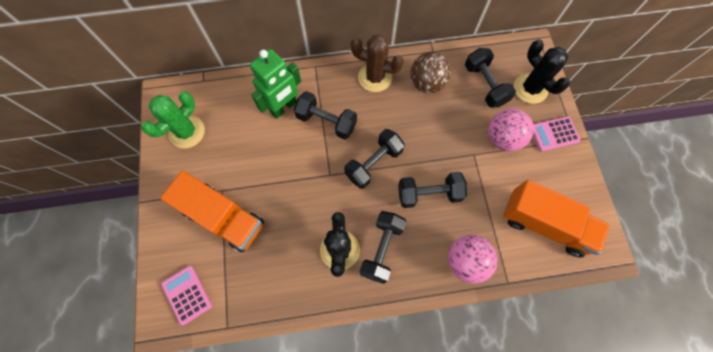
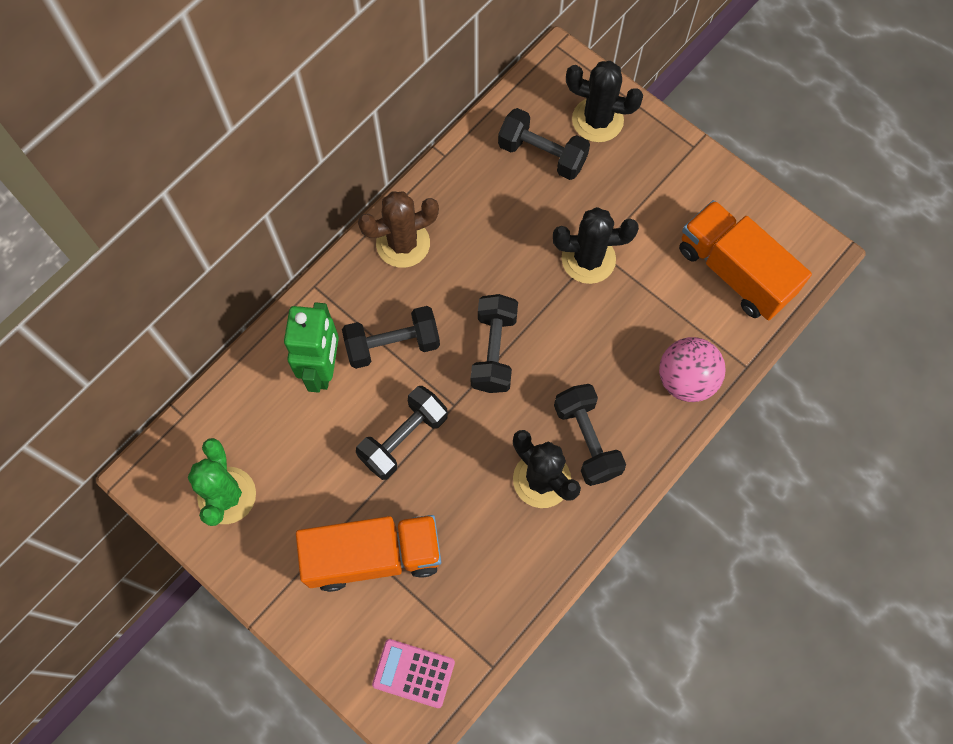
camera: 40 degrees left, 0 degrees up
black dumbbell [398,172,467,208] -> black dumbbell moved to [356,386,448,480]
brown ball [410,52,451,93] -> none
pink ball [488,109,534,151] -> none
orange truck [504,180,610,258] -> orange truck turned 120 degrees counterclockwise [679,200,812,320]
pink calculator [533,116,581,152] -> none
none -> black cactus [553,207,639,284]

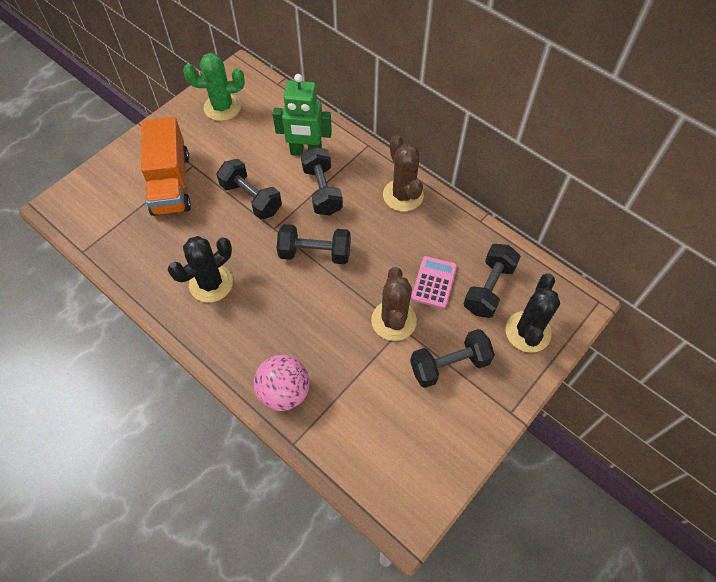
camera: 90 degrees right, 10 degrees down
pink calculator [372,639,455,708] -> pink calculator moved to [411,256,457,309]
black cactus [553,207,639,284] -> brown cactus [371,267,417,341]
black dumbbell [554,384,626,486] -> black dumbbell moved to [410,329,495,388]
orange truck [679,200,812,320] -> none

